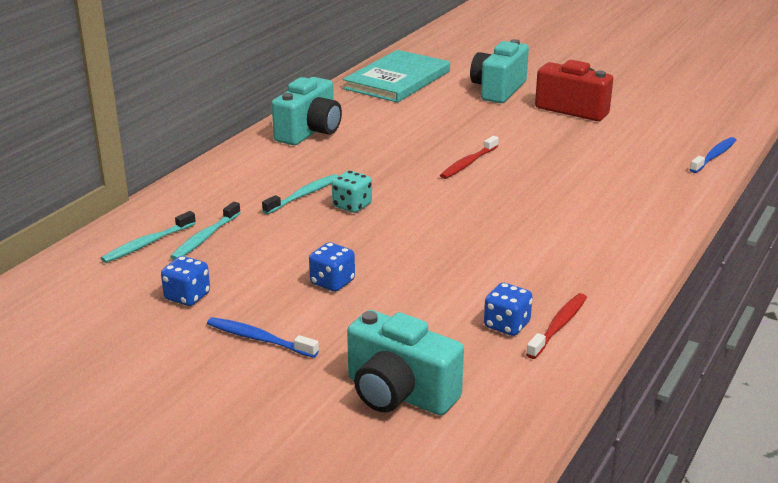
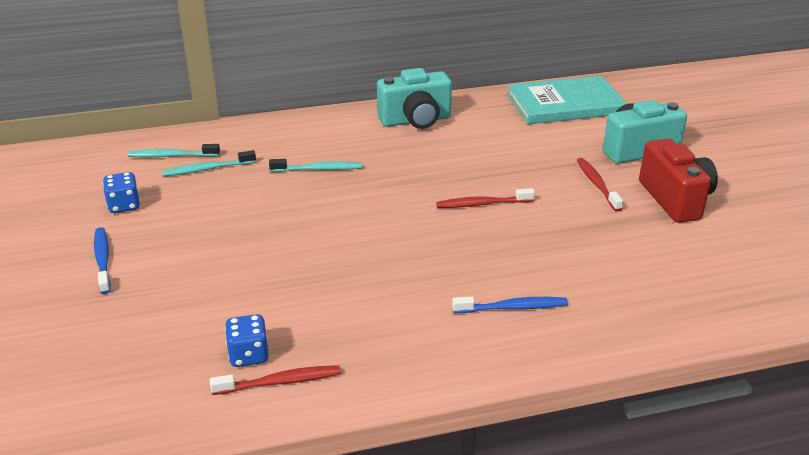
camera: 45 degrees right, 5 degrees up
blue dice [309,242,355,292] -> none
turquoise dice [332,171,372,213] -> none
turquoise camera [347,310,464,415] -> none
blue toothbrush [690,137,737,173] -> blue toothbrush moved to [452,297,568,313]
none -> red toothbrush [577,158,623,212]

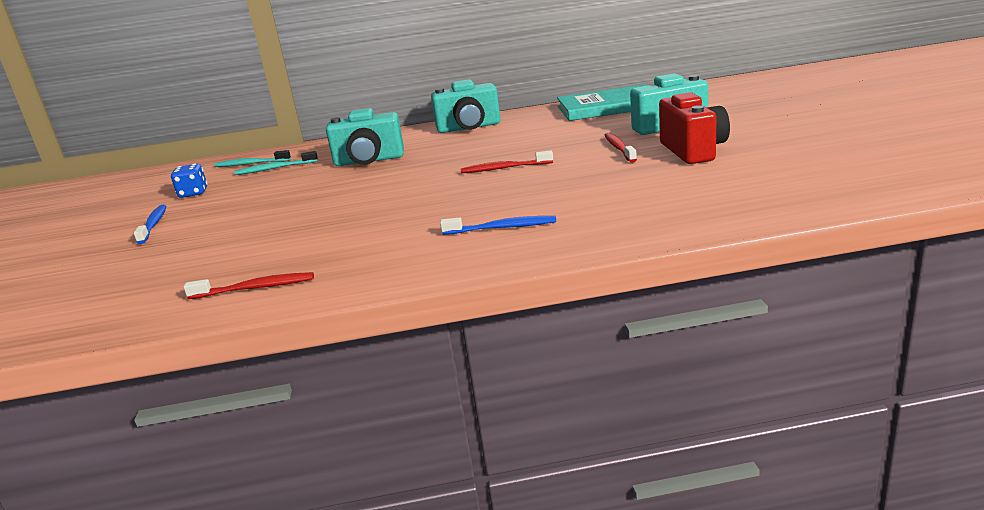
camera: 10 degrees right, 10 degrees down
blue dice [225,314,269,367] -> none
turquoise toothbrush [269,159,363,172] -> turquoise camera [326,108,404,166]

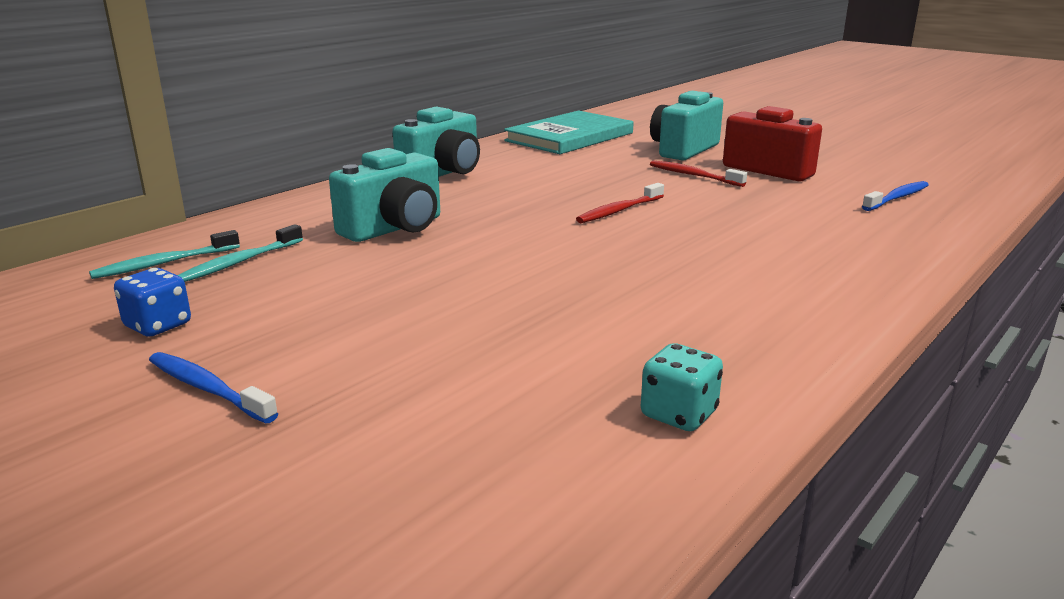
camera: 45 degrees left, 0 degrees up
red toothbrush [183,272,314,299] -> turquoise dice [641,343,723,431]
blue toothbrush [440,216,556,235] -> blue toothbrush moved to [862,181,929,211]

